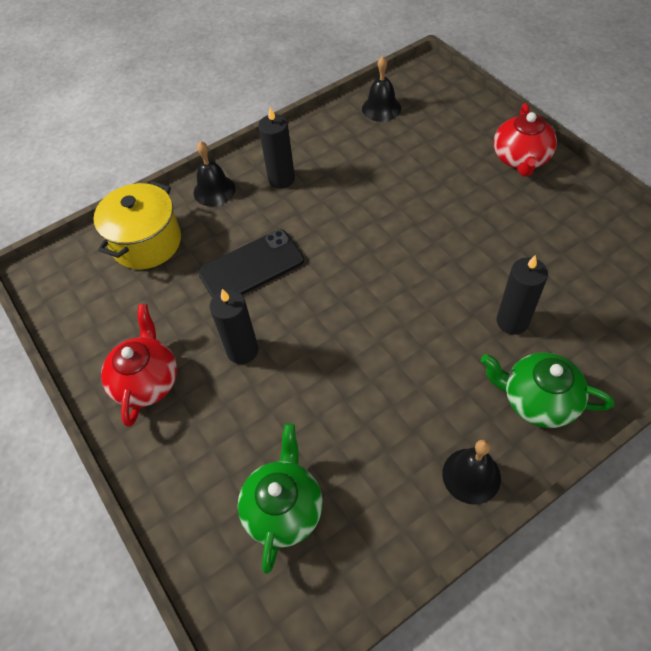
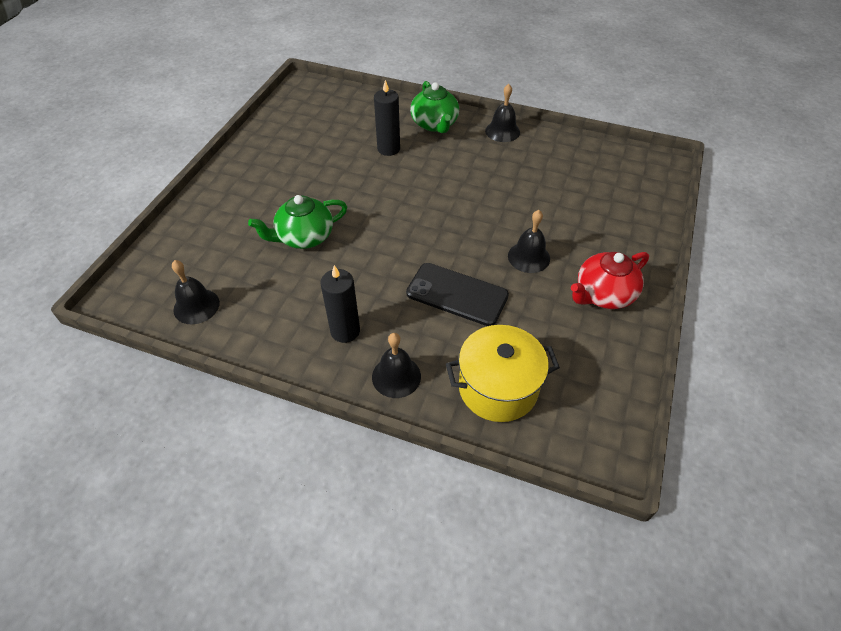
camera: 130 degrees left, 5 degrees down
black candle [210,289,258,364] -> black bell [508,210,550,273]
green teapot [238,423,323,574] -> green teapot moved to [248,195,347,249]
red teapot [494,103,557,177] -> none

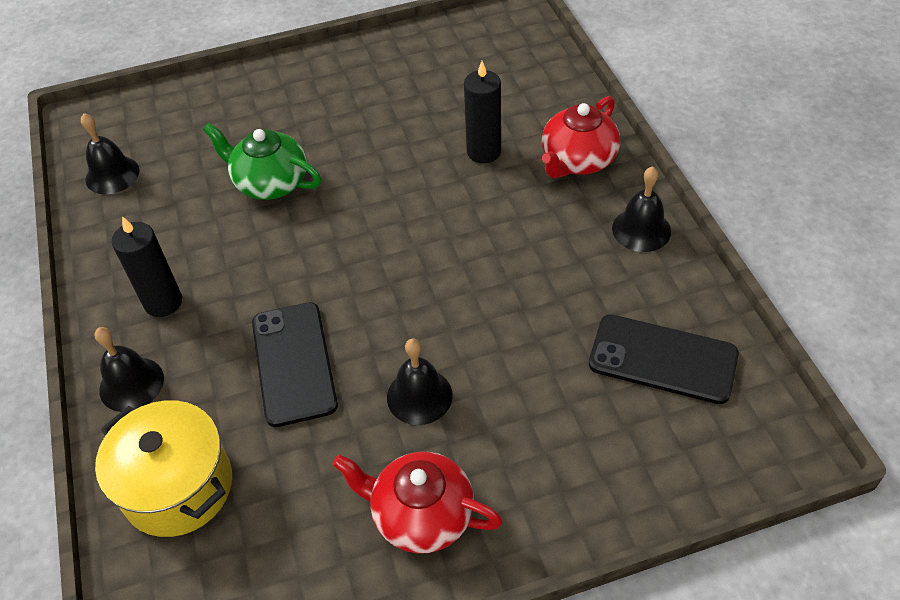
camera: 55 degrees right, 0 degrees up
green teapot [410,81,459,133] -> red teapot [542,96,620,178]
none -> black phone [589,315,739,404]

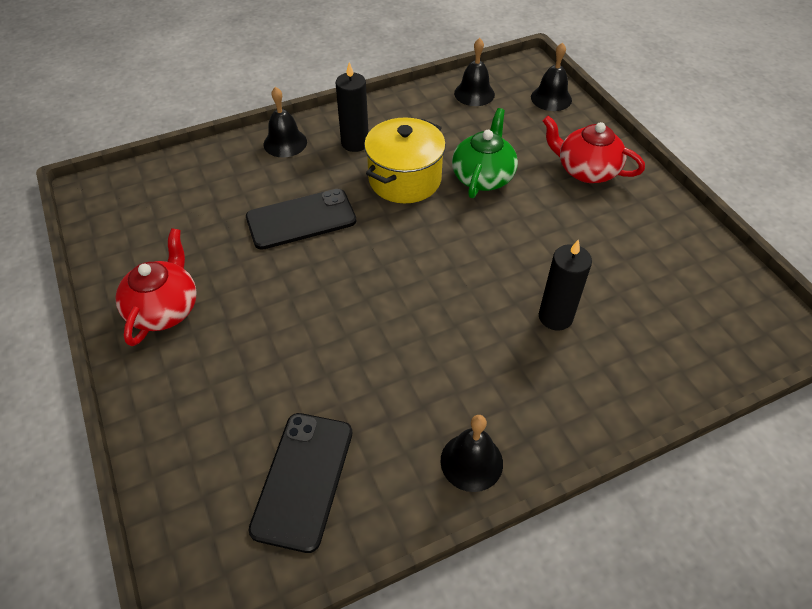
camera: 80 degrees right, 0 degrees up
yellow pot [95,400,232,537] -> yellow pot moved to [364,118,446,203]
black bell [387,339,453,425] -> black bell moved to [531,42,572,111]
red teapot [542,96,620,178] -> red teapot moved to [543,116,645,183]

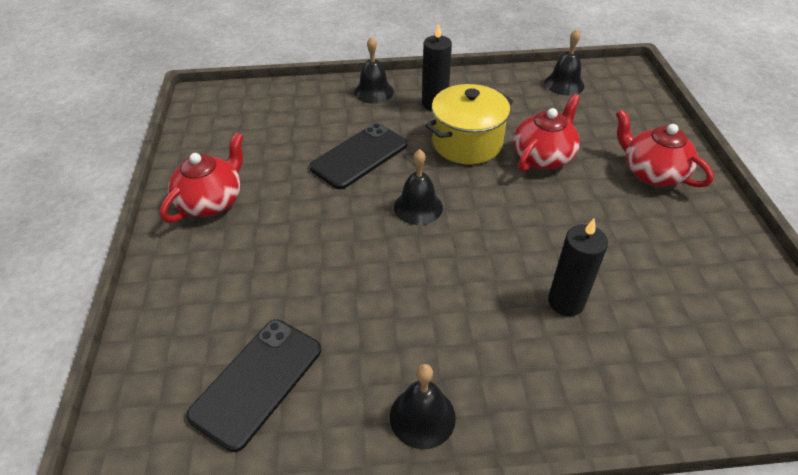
camera: 20 degrees right, 5 degrees down
black phone [246,189,356,250] -> black phone turned 45 degrees counterclockwise [309,123,407,189]
green teapot [452,108,518,198] -> red teapot [513,94,580,171]
black bell [531,42,572,111] -> black bell moved to [394,149,443,225]

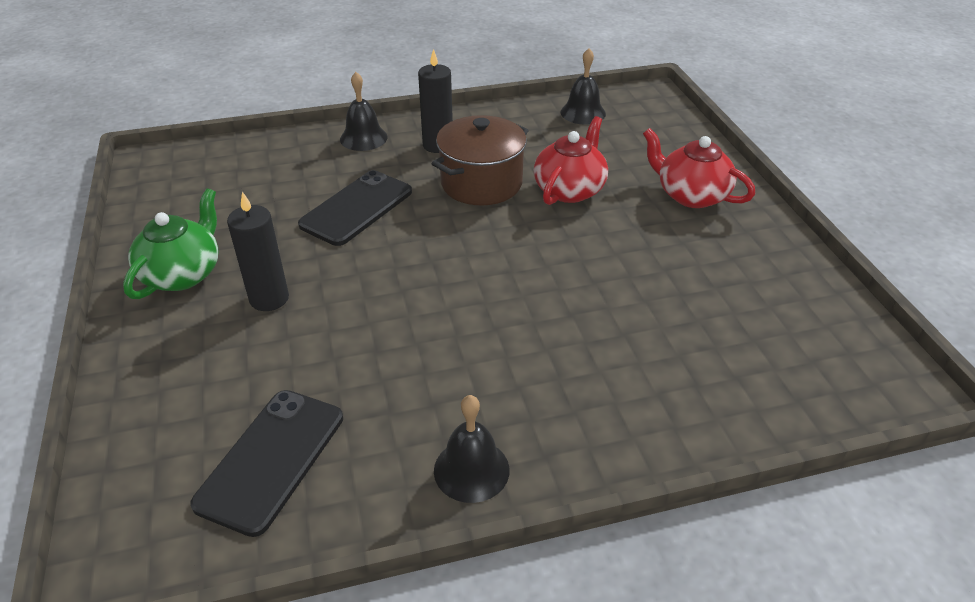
camera: 10 degrees left, 5 degrees down
red teapot [160,132,243,223] -> green teapot [123,188,219,299]
black bell [394,149,443,225] -> none
yellow pot [425,84,513,164] -> brown pot [432,115,529,205]
black candle [548,219,608,316] -> black candle moved to [227,192,289,311]

